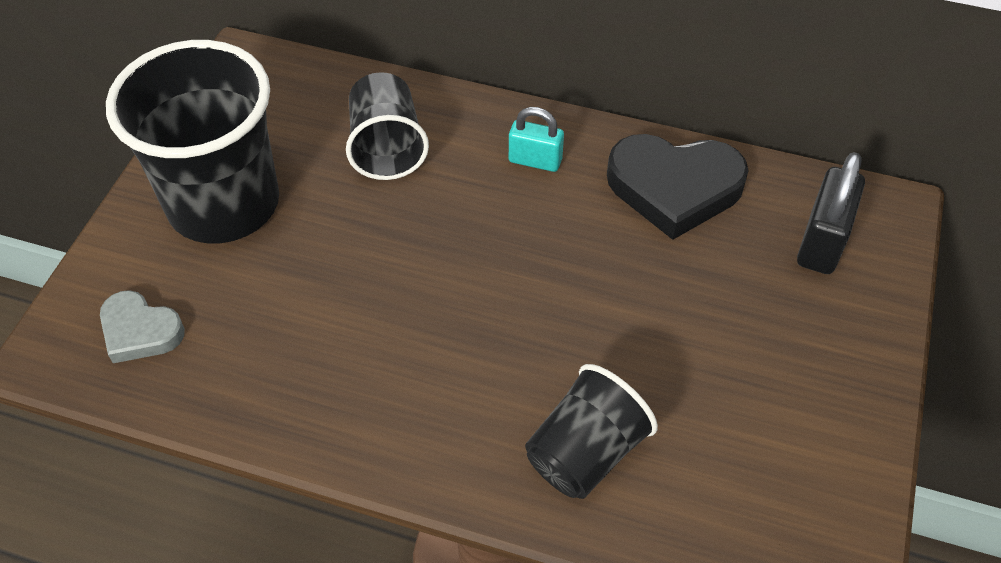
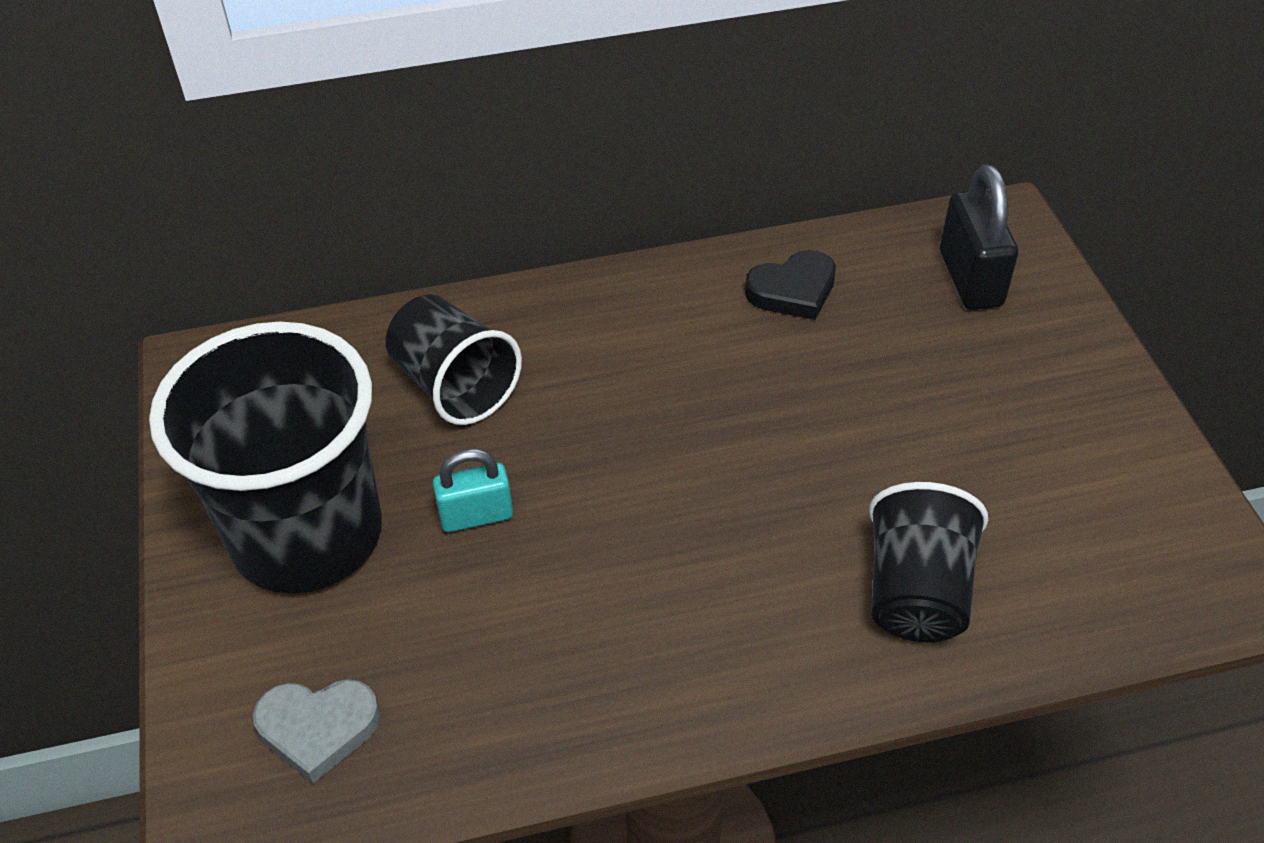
camera: 30 degrees left, 5 degrees down
turquoise padlock [509,107,564,172] -> turquoise padlock moved to [433,448,513,532]
black heart [607,134,749,240] -> black heart [745,250,836,320], size x0.58

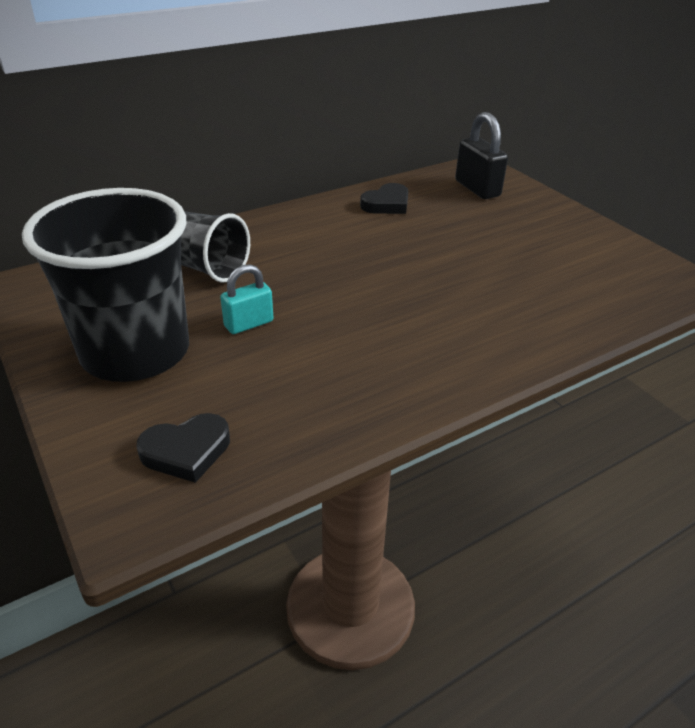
camera: 20 degrees left, 10 degrees down
grey heart [253,679,380,783] -> black heart [137,413,230,483]
black cup [868,482,988,642] -> none

